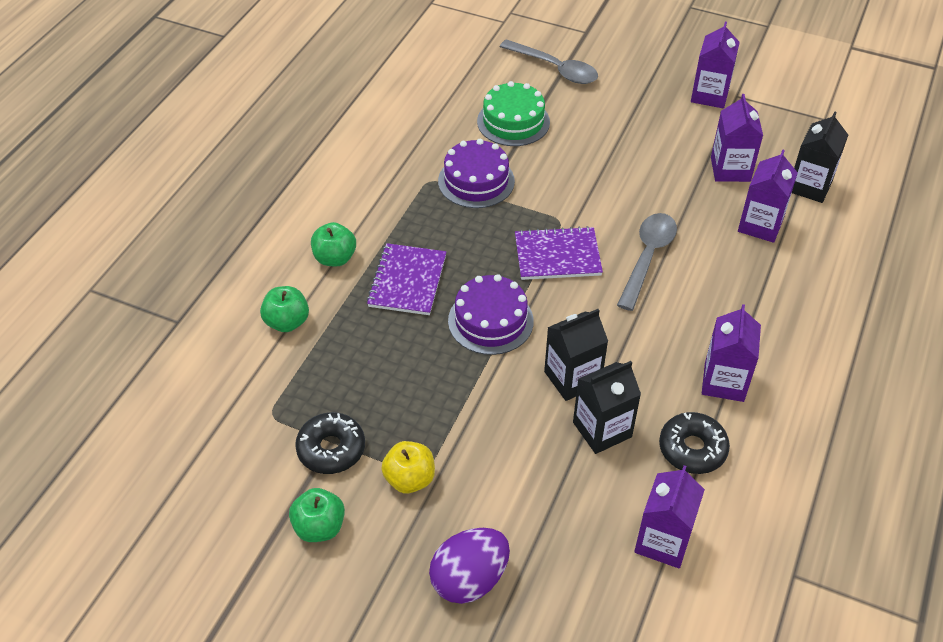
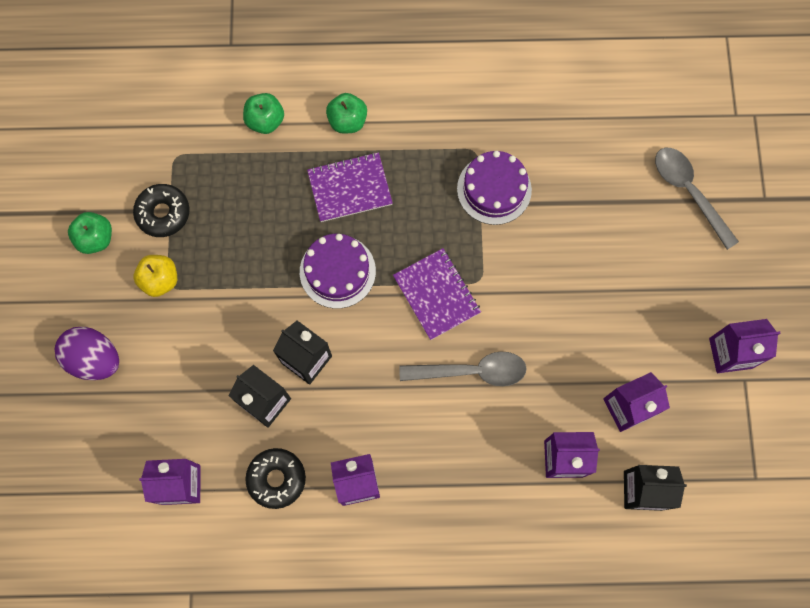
camera: 65 degrees right, 25 degrees up
green cake [477,81,550,146] -> none
grey spoon [500,39,598,84] -> grey spoon turned 135 degrees clockwise [655,148,739,250]

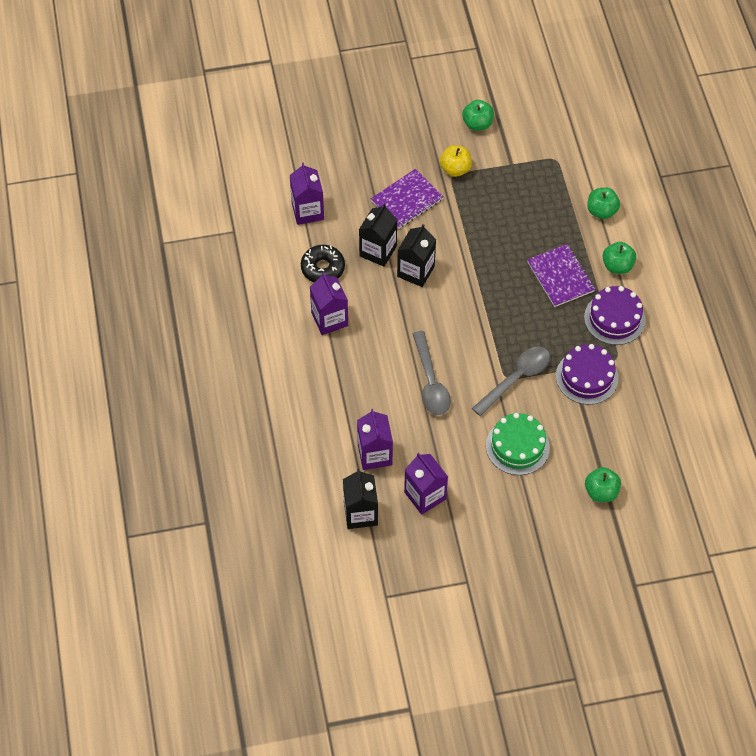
camera: 80 degrees right, 15 degrees down
purple egg [55,327,119,380] -> none
black donut [133,184,190,237] -> none
purple cake [300,234,376,308] -> purple cake moved to [584,286,646,345]
purple notebook [393,248,481,340] -> purple notebook moved to [371,169,444,229]
grey spoon [655,148,739,250] -> grey spoon moved to [472,346,550,416]
purple carton [709,319,781,373] -> none
none -> green cake [486,413,550,475]
none -> green apple [585,467,621,502]

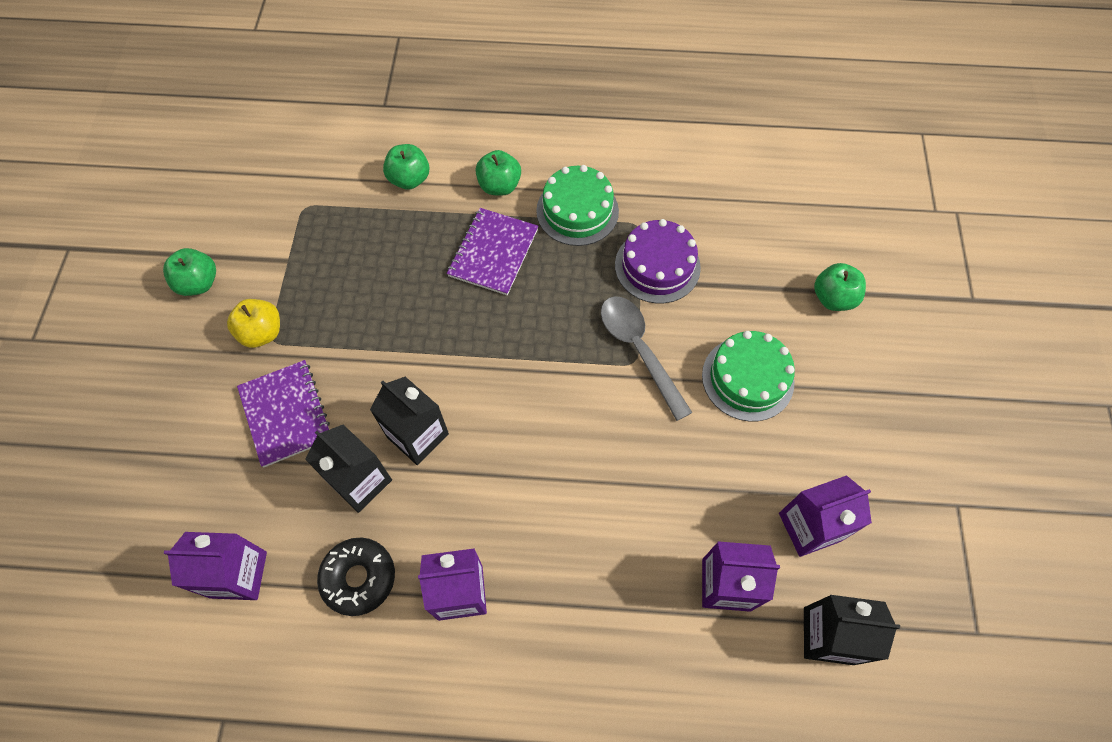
camera: 75 degrees left, 5 degrees up
grey spoon [412,331,451,415] -> none
purple notebook [527,244,595,307] -> purple notebook turned 60 degrees counterclockwise [447,208,538,295]
purple cake [584,286,646,345] -> green cake [536,165,619,246]

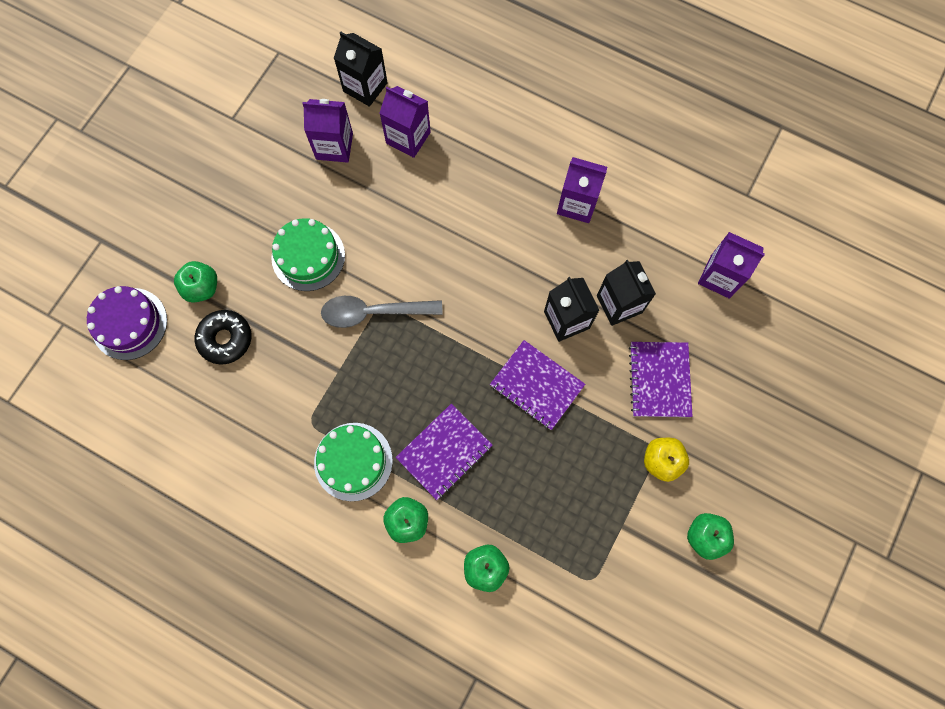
camera: 155 degrees left, 10 degrees up
black donut [317,538,395,616] -> black donut moved to [195,310,251,365]
grey spoon [601,296,693,421] -> grey spoon turned 90 degrees clockwise [321,296,443,328]
purple cake [615,219,701,303] -> purple cake moved to [87,286,167,360]
none -> purple notebook [490,340,585,430]

